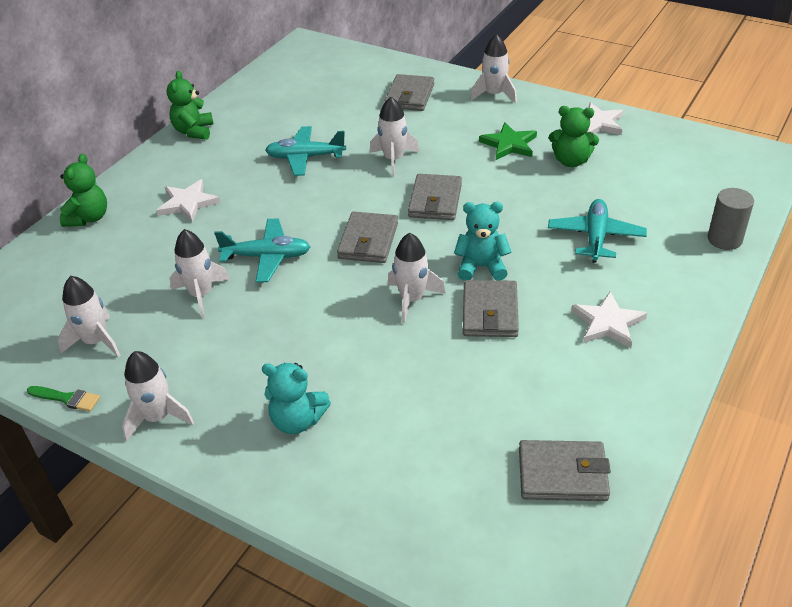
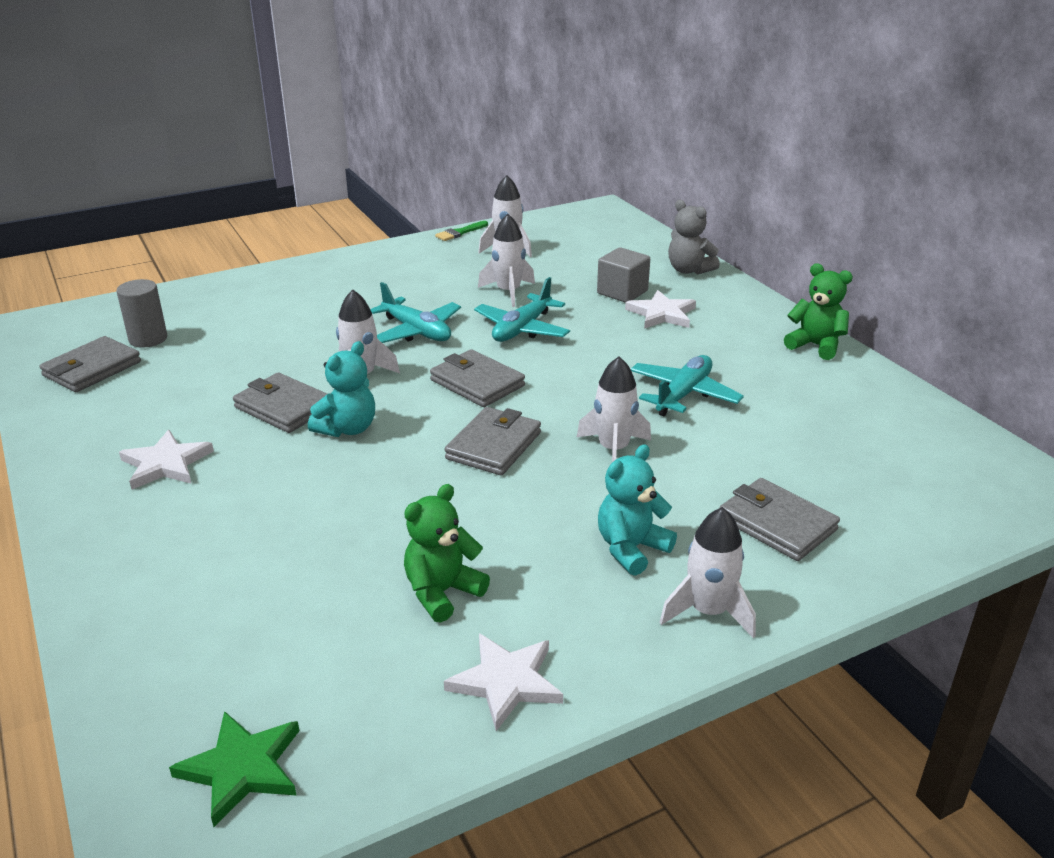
camera: 120 degrees right, 10 degrees down
green teddy bear [60,154,107,227] -> grey teddy bear [668,200,720,274]
white rocket [122,351,194,441] -> none
turquoise teddy bear [262,363,331,434] -> turquoise teddy bear moved to [598,444,677,576]
grey wallet [408,174,462,220] -> grey wallet turned 75 degrees clockwise [445,407,541,475]
green star [479,122,537,160] -> green star moved to [169,711,299,827]
turquoise plane [548,199,647,263] -> turquoise plane moved to [370,282,461,343]
grey cylinder [708,188,754,250] -> grey cylinder moved to [117,279,168,348]
none -> grey cube [597,247,650,303]

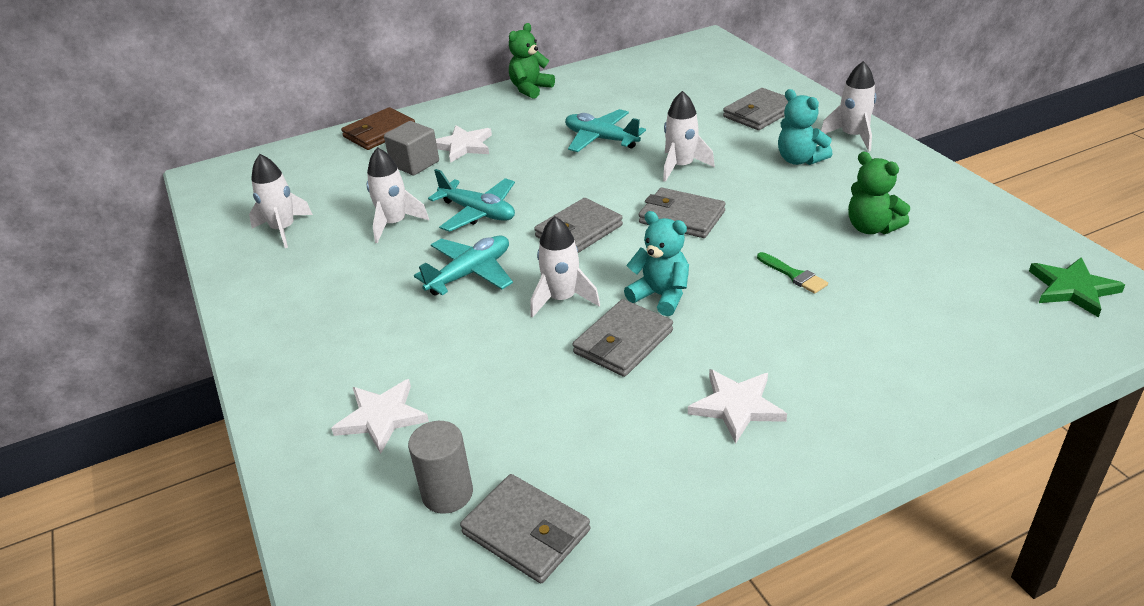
camera: 85 degrees left, 5 degrees up
green brush [435,221,488,241] -> green brush moved to [757,252,828,294]
white star [444,633,563,731] -> white star moved to [331,379,429,454]
grey teddy bear [668,200,720,274] -> brown wallet [341,107,415,150]

